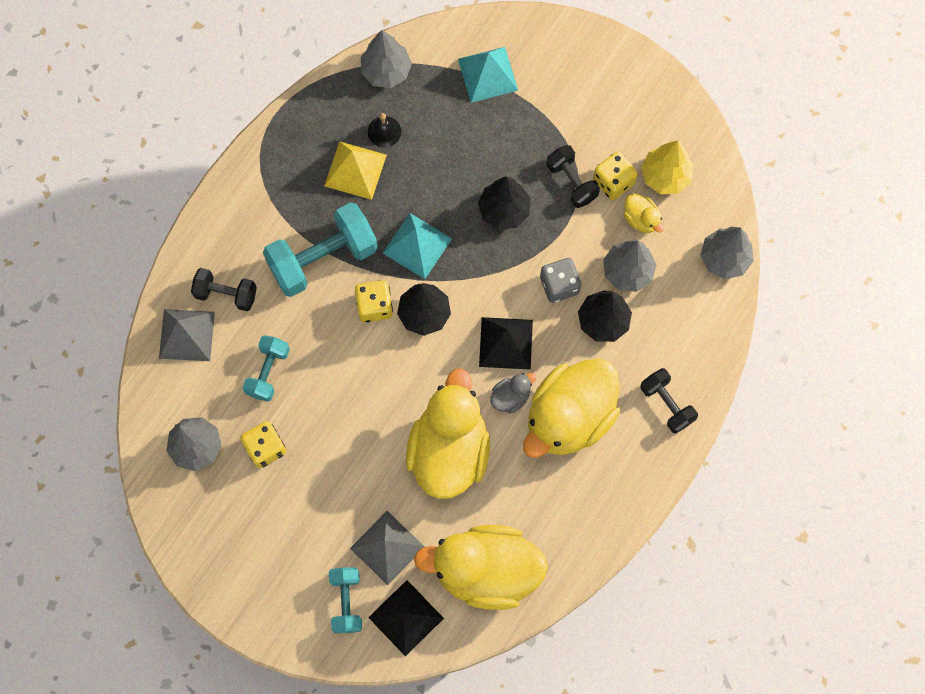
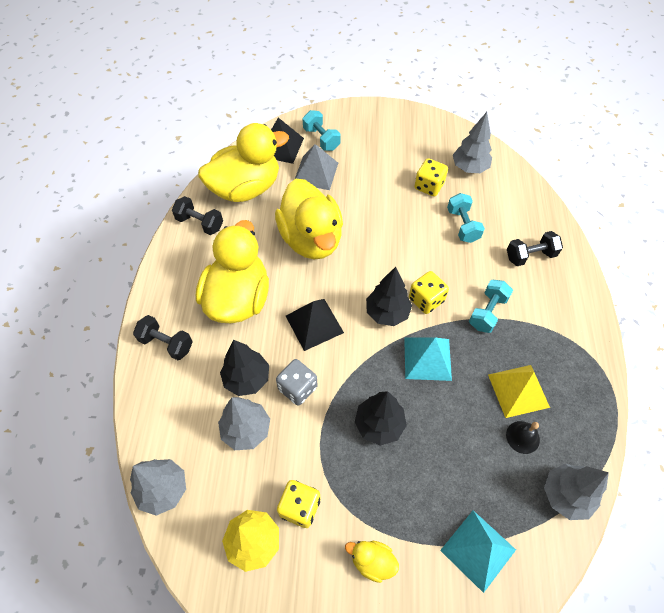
camera: 150 degrees right, 15 degrees down
grey pyramid [159,309,215,361] -> none
turquoise dumbbell [263,202,378,297] -> turquoise dumbbell [469,280,513,333], size x0.57
grey duck [490,373,536,413] -> none
black dumbbell [546,145,600,208] -> black dumbbell moved to [172,196,223,235]
yellow duck [624,193,664,233] -> yellow duck moved to [345,541,399,583]

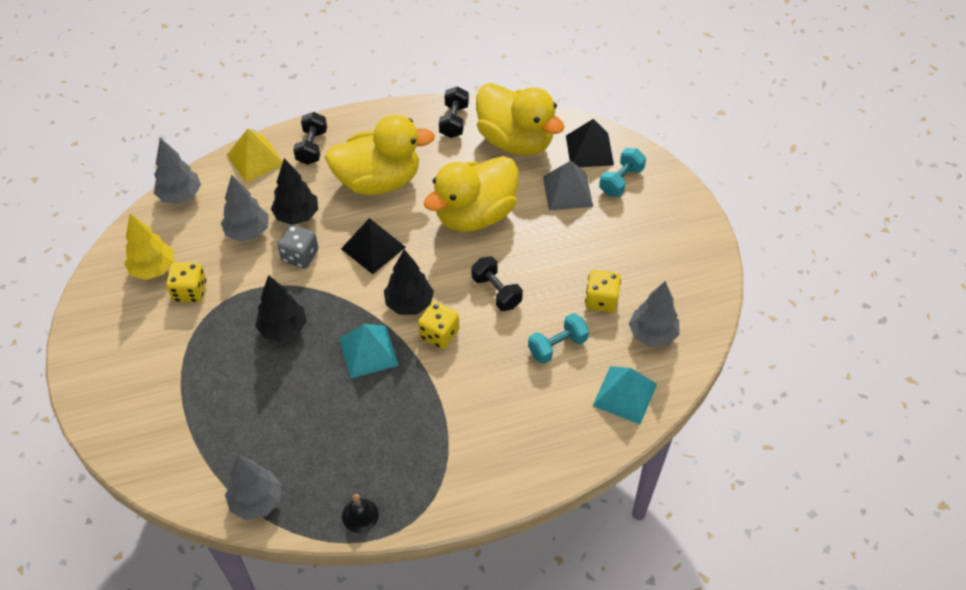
camera: 70 degrees right, 5 degrees down
yellow duck [345,541,399,583] -> none
turquoise pyramid [440,510,516,593] -> turquoise pyramid moved to [593,366,657,424]
turquoise dumbbell [469,280,513,333] -> none
yellow pyramid [488,365,550,418] -> yellow pyramid moved to [227,129,283,182]
black bell [506,421,540,454] -> black bell moved to [342,494,379,533]
black dumbbell [507,231,563,266] -> black dumbbell moved to [472,256,523,311]

